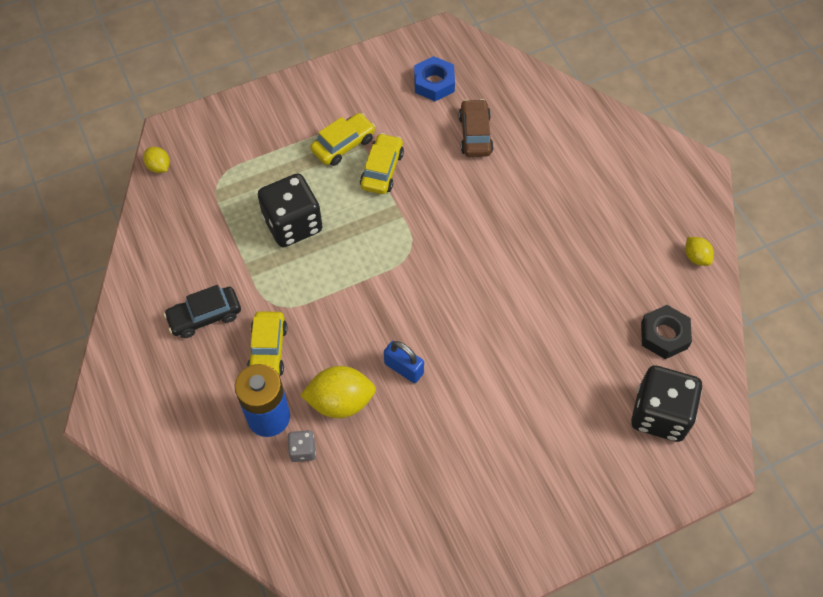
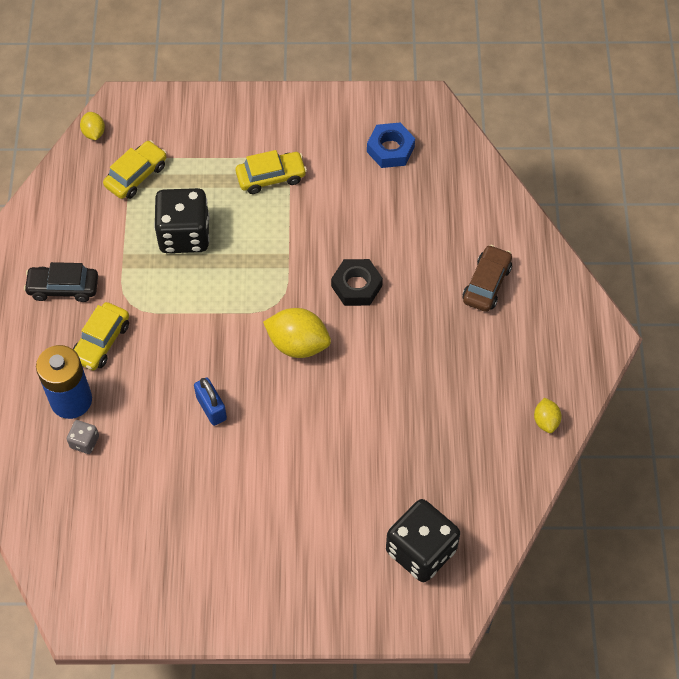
camera: 25 degrees right, 0 degrees up
yellow lemon [300,366,376,418] -> yellow lemon moved to [263,308,331,358]
yellow car [360,133,404,194] -> yellow car moved to [103,140,167,199]
brown car [459,99,494,157] -> brown car moved to [462,245,512,312]
black nut [641,305,692,359] -> black nut moved to [331,259,383,306]

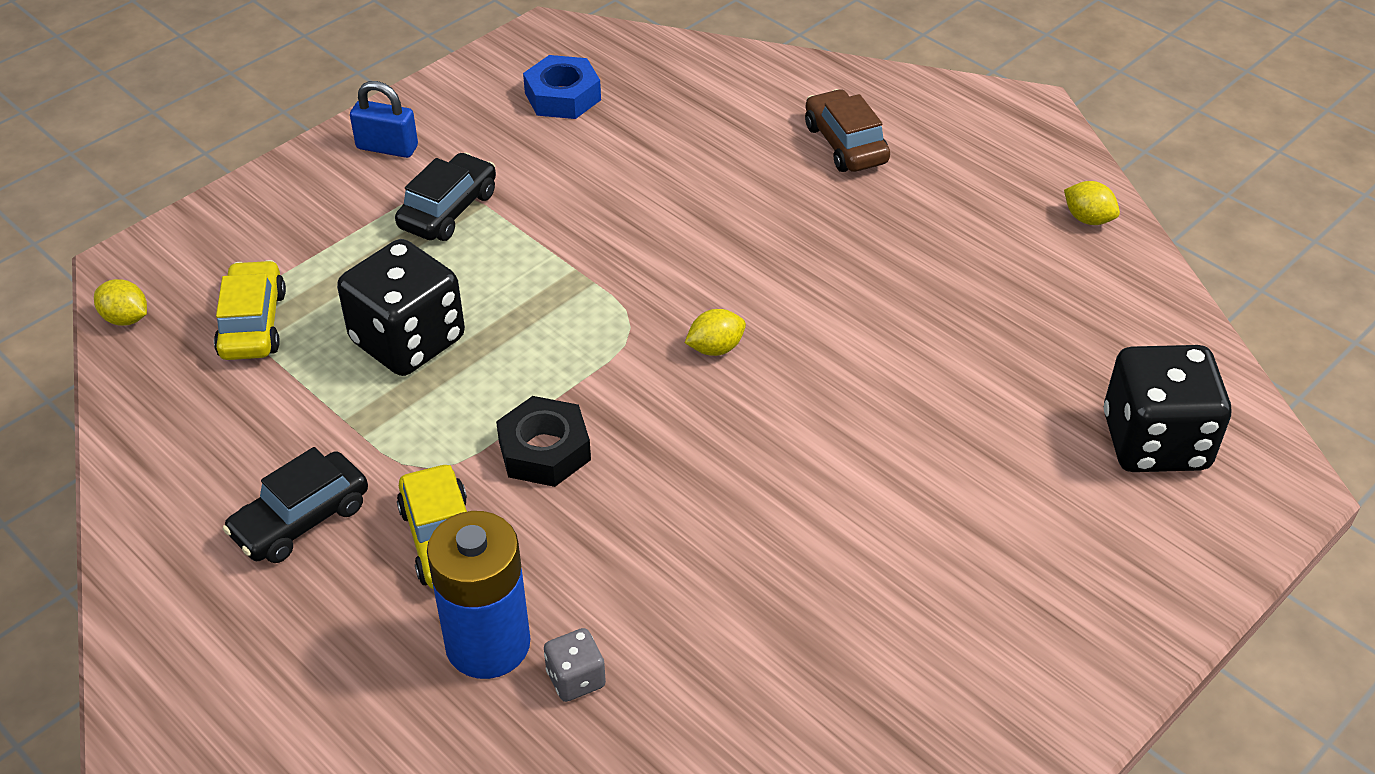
camera: 45 degrees left, 15 degrees down
blue padlock [194,378,227,426] -> blue padlock moved to [350,81,418,158]
yellow car [236,150,307,194] -> black car [395,152,496,241]
yellow lemon [263,308,331,358] -> yellow lemon [685,309,746,356], size x0.54
black nut [331,259,383,306] -> black nut moved to [496,396,591,487]

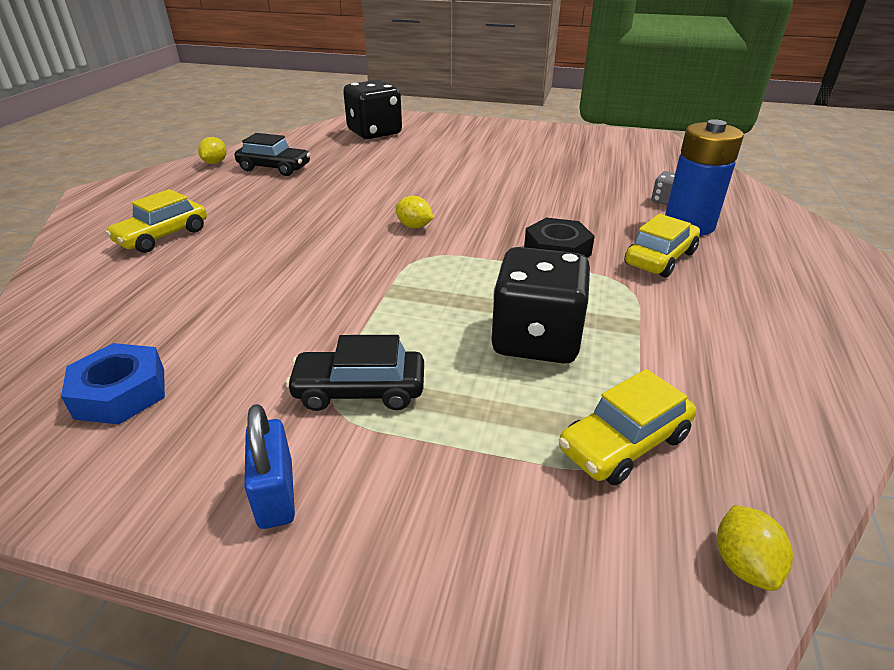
camera: 120 degrees left, 10 degrees down
black car [223,447,368,563] -> black car moved to [235,133,311,176]
brown car [805,89,890,172] -> yellow car [105,189,207,253]

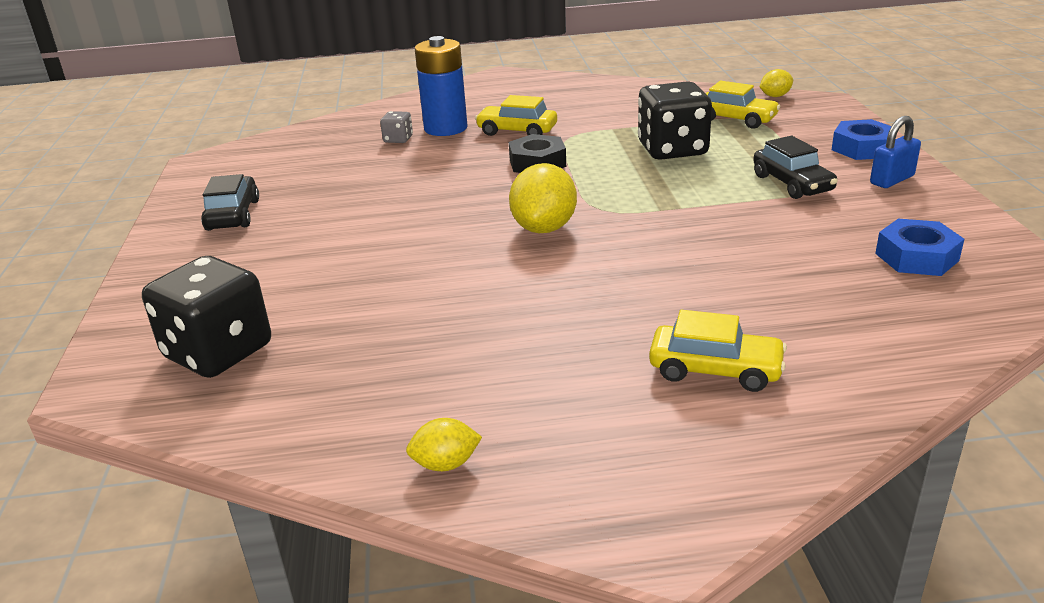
camera: 110 degrees left, 5 degrees down
black car [235,133,311,176] -> black car moved to [201,174,259,231]
yellow lemon [396,196,433,228] -> yellow lemon [509,163,577,233], size x1.87
none -> blue nut [832,119,891,160]

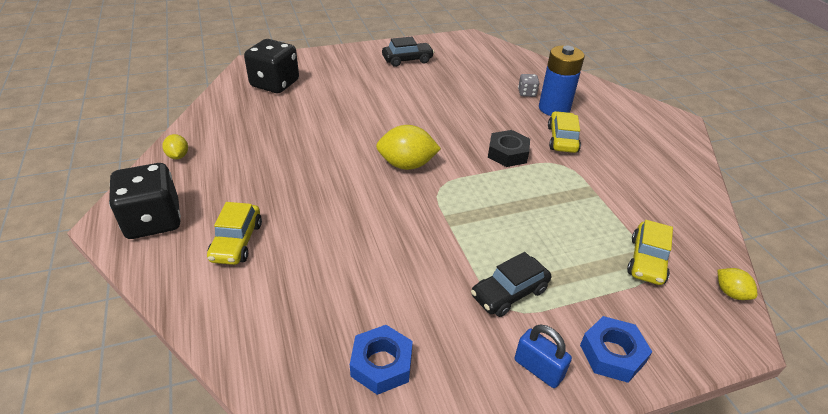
camera: 75 degrees right, 10 degrees up
black dice [638,81,712,160] -> black dice moved to [109,163,181,239]

